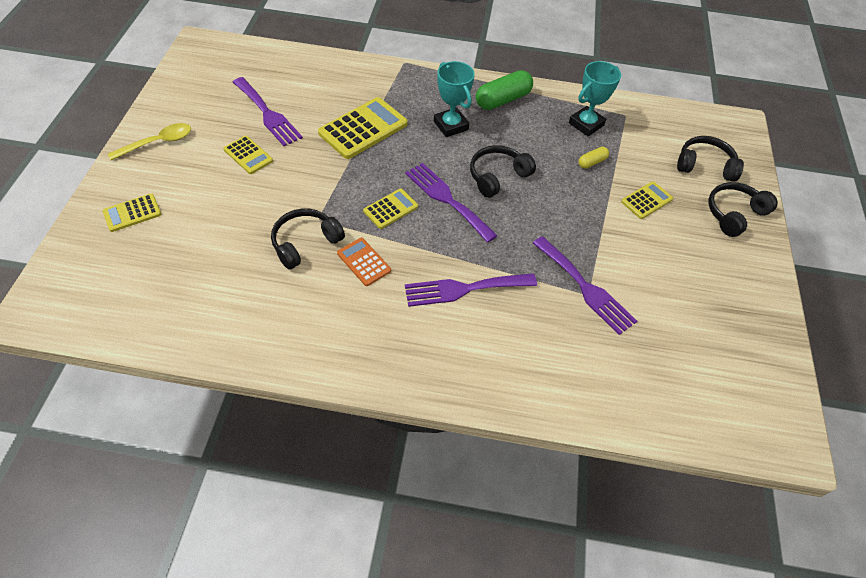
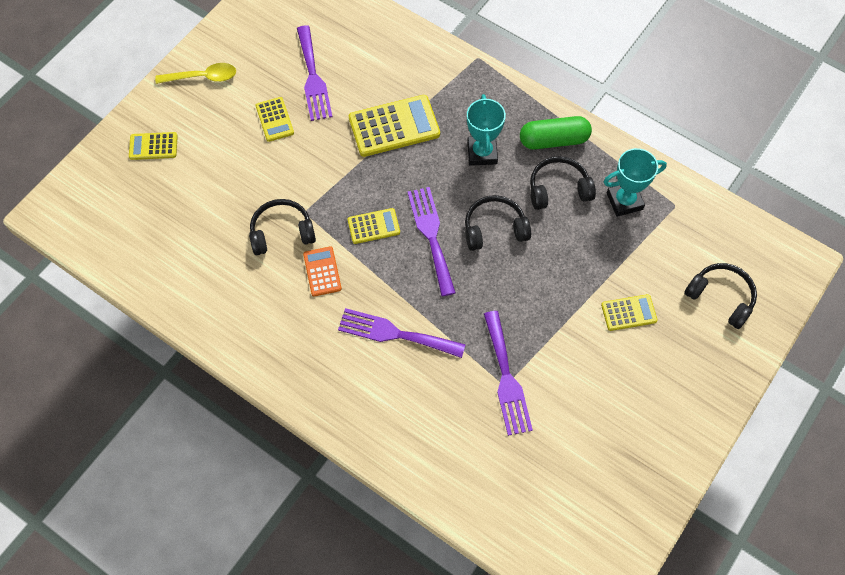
camera: 30 degrees right, 10 degrees up
yellow capsule [578,147,609,169] -> none
black headphones [708,182,778,237] -> black headphones moved to [530,156,596,210]

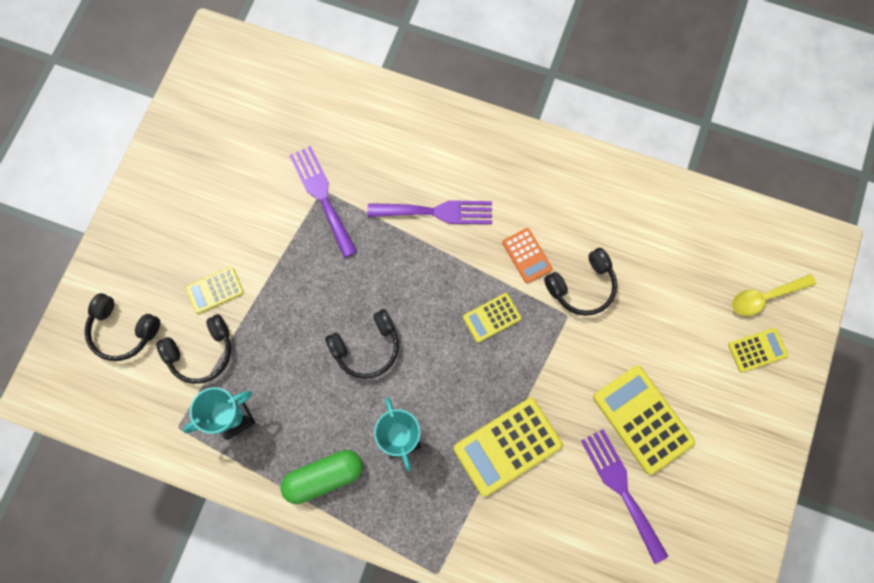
camera: 165 degrees right, 10 degrees up
yellow spoon [155,63,236,84] -> yellow spoon moved to [732,274,816,316]
yellow calculator [256,97,294,142] -> yellow calculator [593,365,695,475], size x1.79
purple fork [407,187,456,296] -> none
black headphones [530,156,596,210] -> black headphones moved to [156,314,231,384]

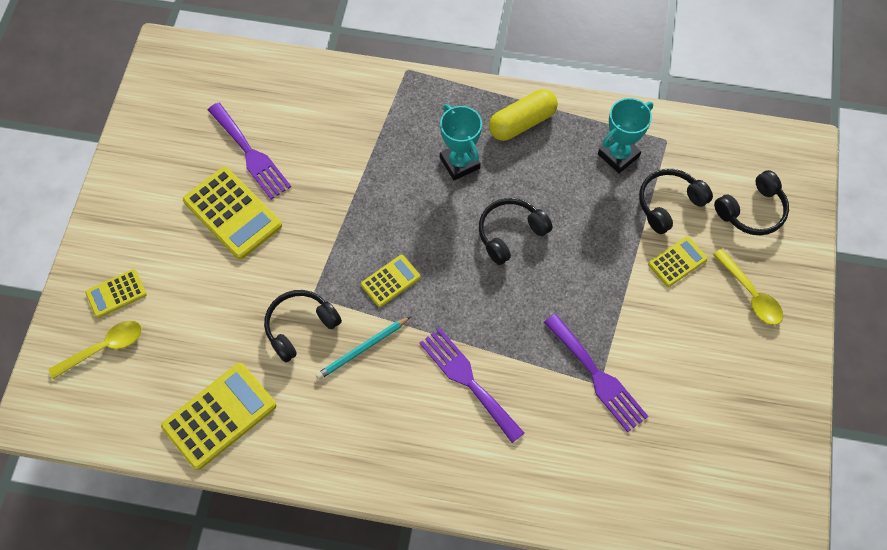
camera: 170 degrees right, 10 degrees down
black headphones [84,293,160,361] -> black headphones turned 135 degrees clockwise [714,170,789,235]
green capsule [281,450,363,504] -> yellow capsule [489,89,558,141]
purple fork [368,200,492,224] -> purple fork turned 60 degrees clockwise [419,328,524,443]
yellow calculator [454,398,563,497] -> yellow calculator moved to [161,363,276,470]
orange calculator [502,228,552,283] -> turquoise pencil [316,316,411,380]
none -> yellow spoon [713,248,783,325]

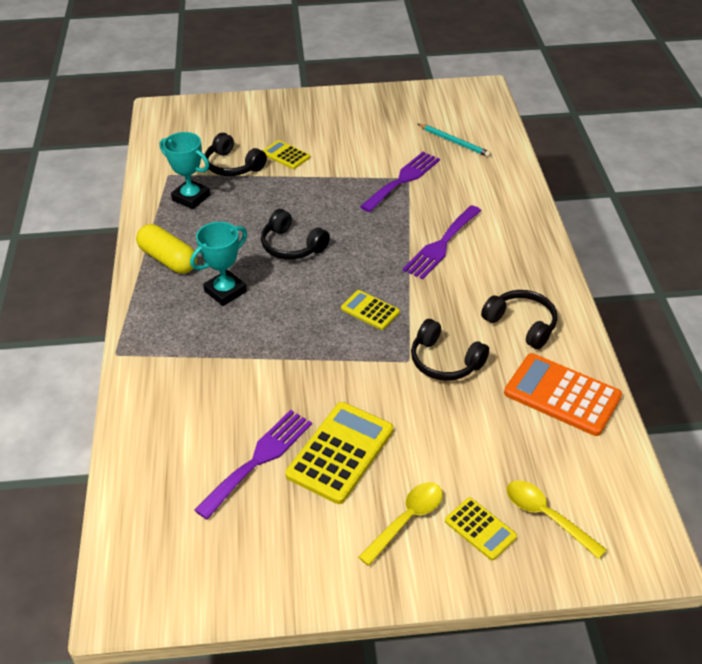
camera: 105 degrees left, 20 degrees down
yellow calculator [161,363,276,470] -> orange calculator [504,353,622,436]
turquoise pencil [316,316,411,380] -> turquoise pencil moved to [418,124,491,157]
yellow spoon [713,248,783,325] -> yellow spoon moved to [358,482,443,566]
black headphones [714,170,789,235] -> black headphones moved to [481,290,557,349]

